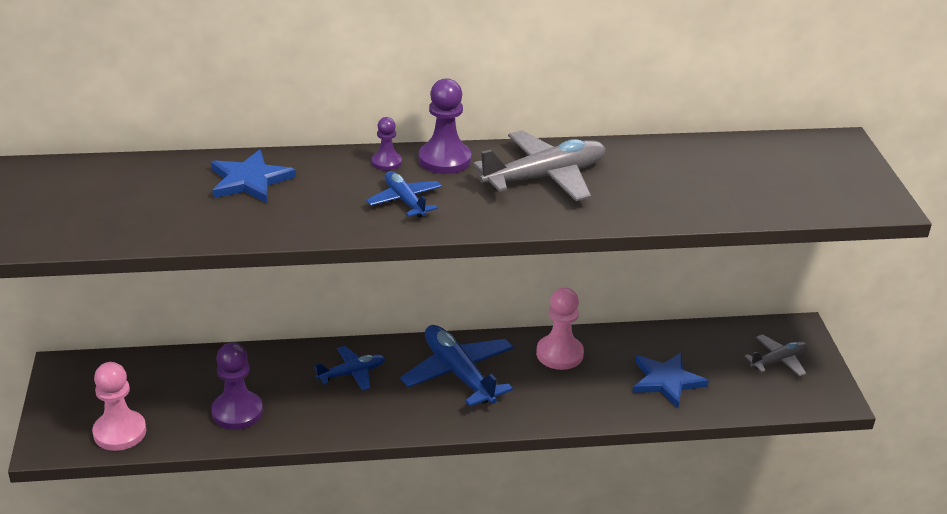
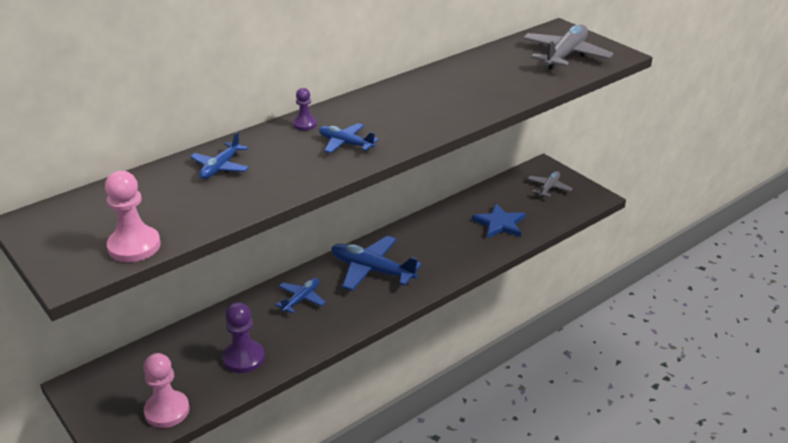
camera: 30 degrees left, 0 degrees up
blue star [211,149,296,203] -> blue plane [190,132,249,179]
purple pawn [419,78,471,174] -> none
grey plane [473,130,606,201] -> grey plane moved to [523,25,614,70]
pink pawn [536,287,584,370] -> pink pawn moved to [105,171,161,262]

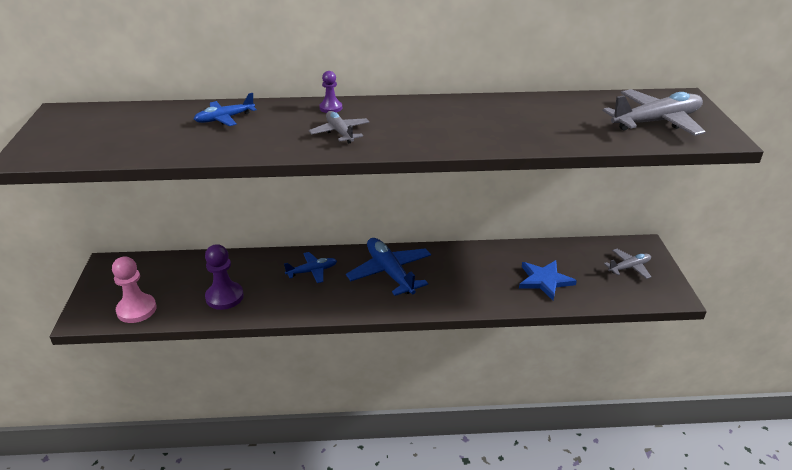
camera: 35 degrees right, 0 degrees up
pink pawn [105,171,161,262] -> none
blue plane [319,123,379,153] -> grey plane [309,111,369,144]

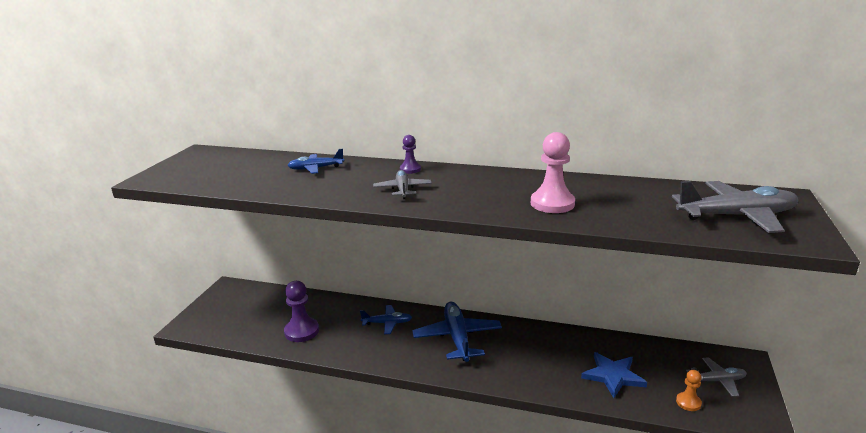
camera: 20 degrees right, 10 degrees down
pink pawn [112,256,157,323] -> pink pawn moved to [531,132,575,213]
none -> orange pawn [676,370,702,411]

